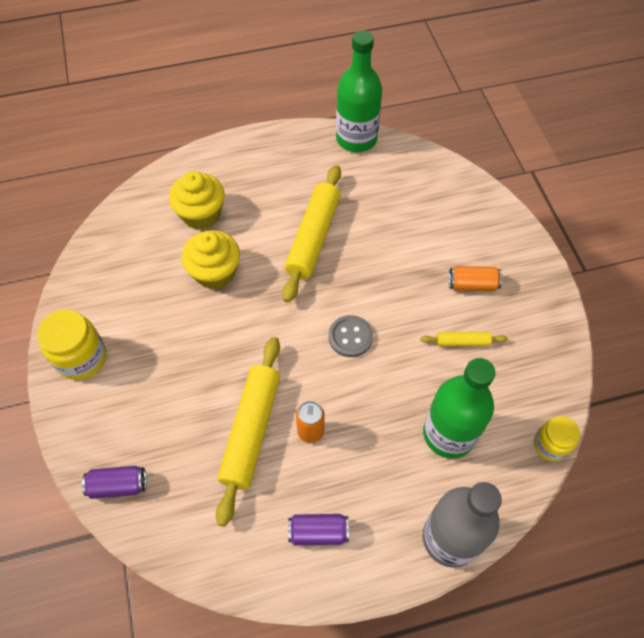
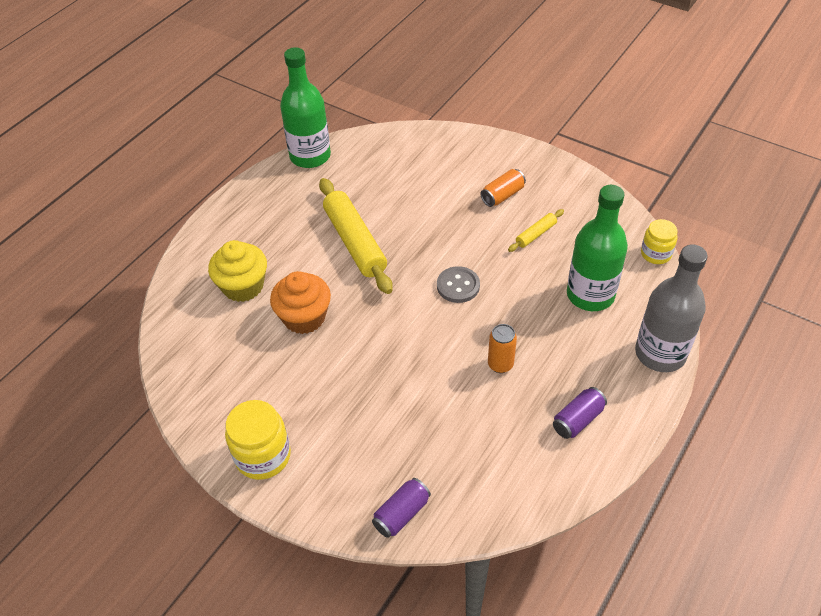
camera: 40 degrees left, 10 degrees down
yellow cupcake [182,230,240,289] -> orange cupcake [270,271,331,334]
yellow rolling pin [216,337,280,527] -> none

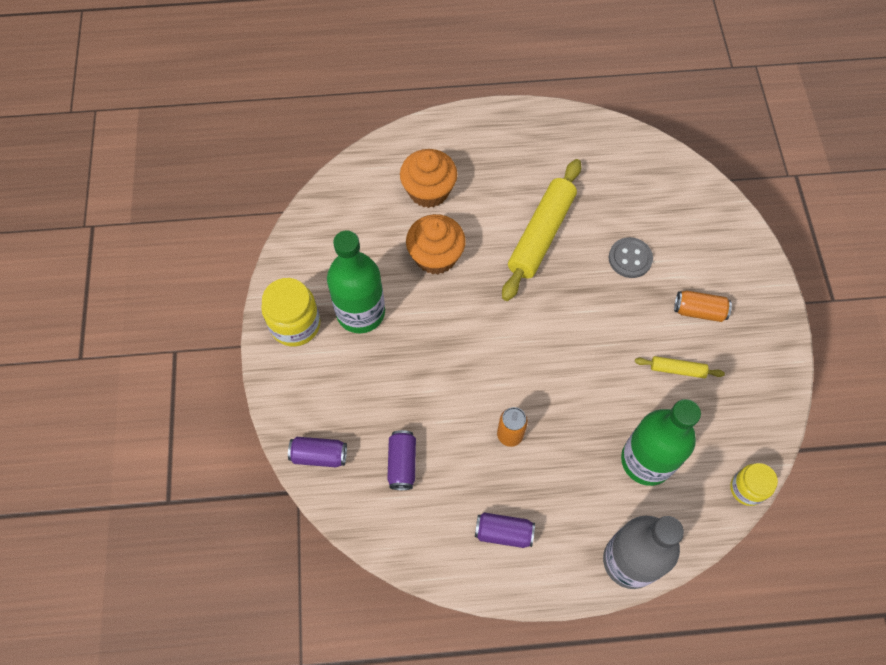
camera: 50 degrees right, 15 degrees up
yellow cupcake [208,240,267,302] -> orange cupcake [400,149,457,208]
green bottle [280,47,331,168] -> green bottle moved to [327,230,385,333]
grey button [437,266,480,303] -> grey button moved to [609,237,653,278]
none -> purple can [387,430,416,490]

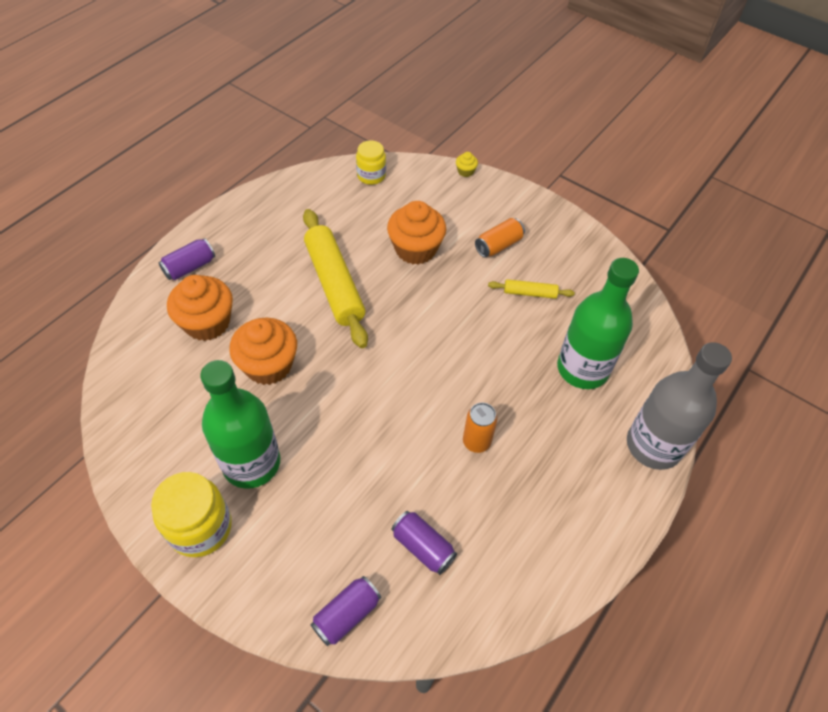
camera: 50 degrees left, 10 degrees down
purple can [475,512,535,548] -> purple can moved to [159,238,215,280]
grey button [609,237,653,278] -> orange cupcake [387,201,446,265]
yellow rolling pin [635,356,725,378] -> yellow rolling pin turned 45 degrees clockwise [488,279,575,299]
yellow jar [730,463,778,506] -> yellow jar moved to [356,140,386,185]
none -> yellow cupcake [456,152,478,177]

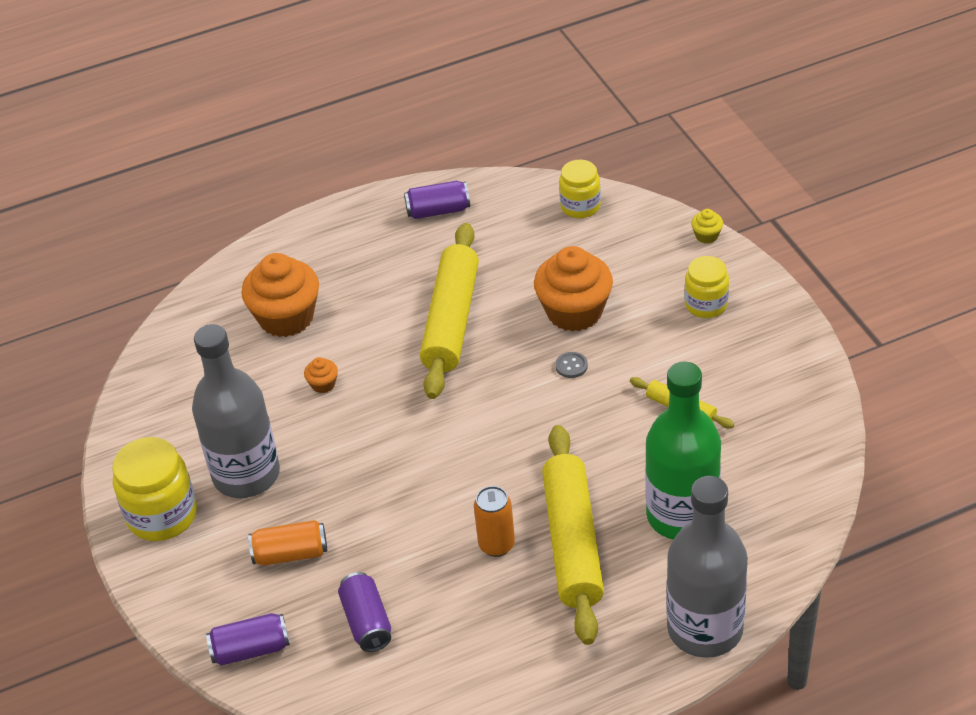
camera: 35 degrees right, 10 degrees down
purple can [159,238,215,280] -> purple can moved to [404,181,470,219]
green bottle [200,360,280,489] -> grey bottle [192,324,280,498]
orange cupcake [229,318,297,385] -> orange cupcake [304,357,338,393], size x0.42
orange can [475,218,525,258] -> orange can moved to [248,520,327,566]
none -> yellow rolling pin [542,425,604,645]
none -> grey button [555,352,588,378]
none -> yellow jar [685,256,729,318]

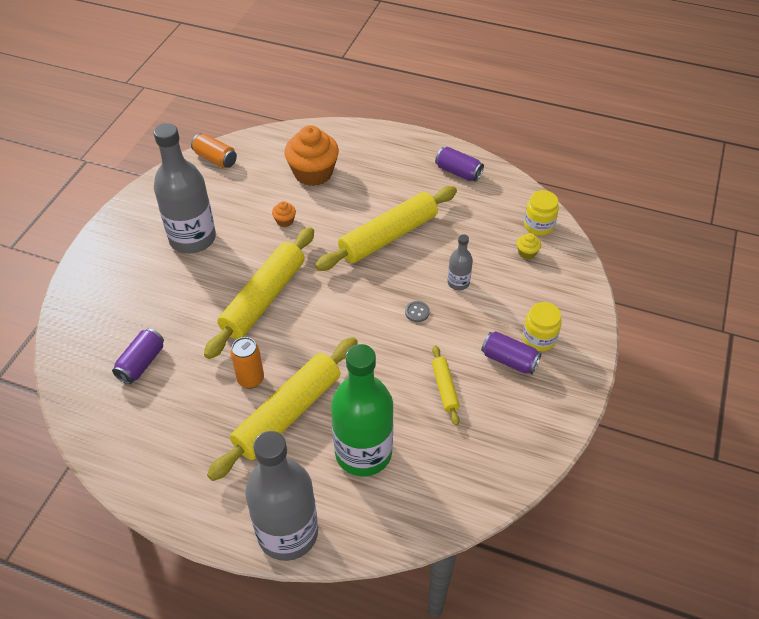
camera: 40 degrees right, 5 degrees up
yellow jar [112,437,197,541] -> none
purple can [206,613,290,666] -> purple can moved to [481,331,541,374]
orange can [248,520,327,566] -> orange can moved to [191,133,237,168]
orange cupcake [534,246,613,331] -> grey bottle [448,234,473,290]
yellow cupcake [691,209,723,244] -> yellow cupcake moved to [517,233,541,259]
none -> yellow rolling pin [204,227,314,359]

